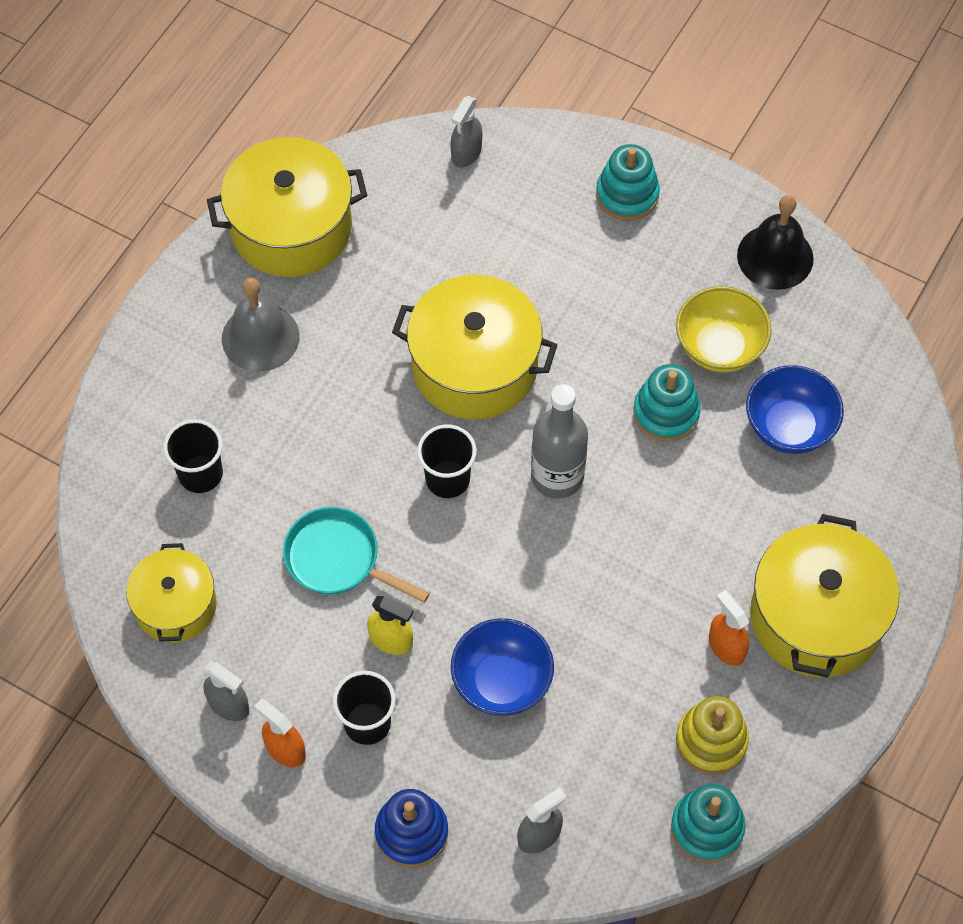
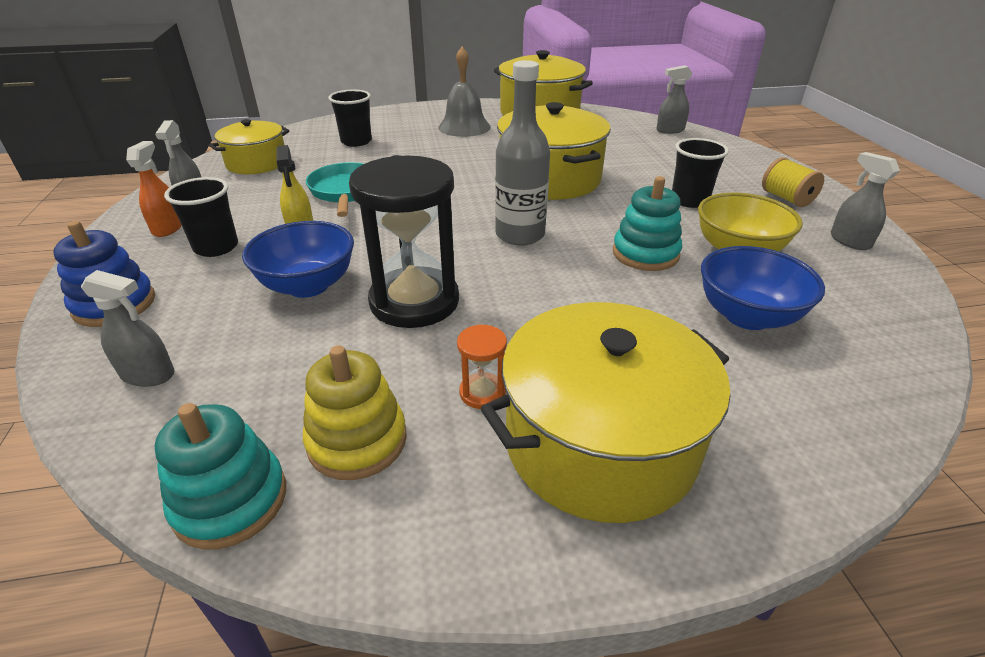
camera: 50 degrees right, 25 degrees down
black cup [417,424,477,498] -> black cup moved to [672,138,729,208]
turquoise stacking toy [596,144,660,221] -> none
orange spray bottle [709,590,749,666] -> orange hourglass [457,324,507,409]
black bell [737,195,814,290] -> grey spray bottle [831,152,900,250]
none -> black hourglass [349,155,459,328]
none -> yellow spool [762,157,824,207]

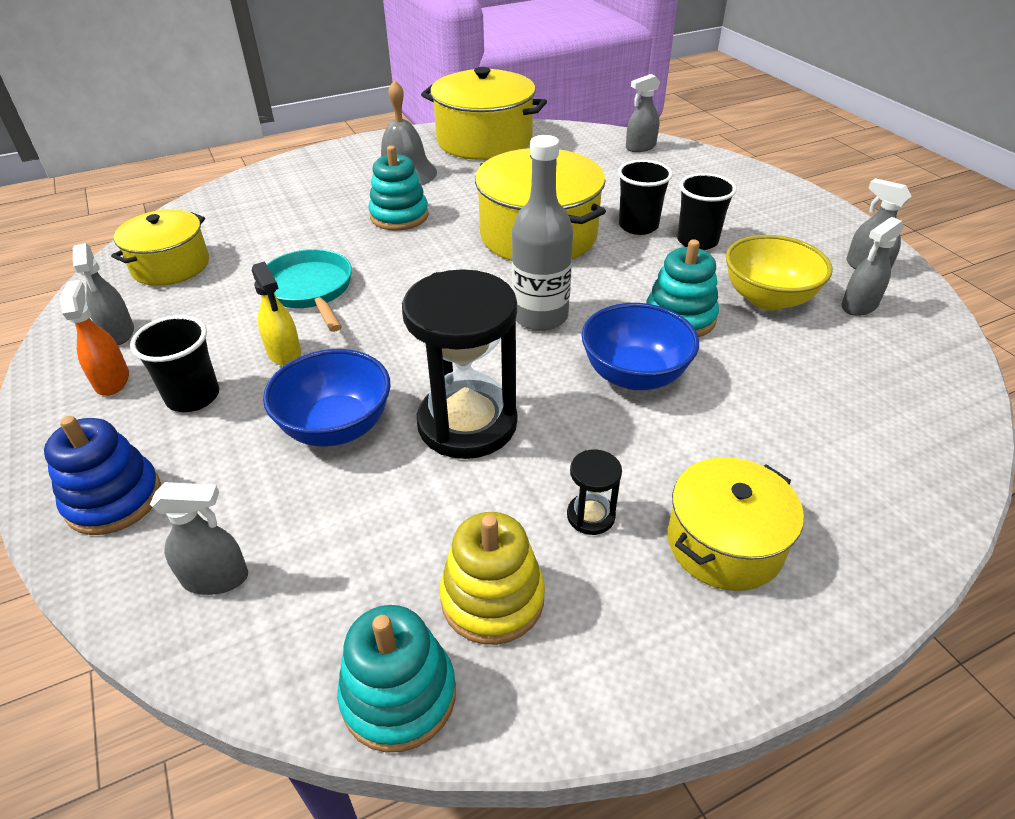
camera: 15 degrees left, 5 degrees up
black cup [328,90,372,147] -> black cup moved to [618,160,673,235]
orange hourglass [457,324,507,409] -> black hourglass [567,450,622,535]
yellow pot [481,302,730,523] -> yellow pot [668,457,804,591], size x0.62
blue bowl [701,246,825,330] -> blue bowl moved to [581,303,699,390]
yellow spool [762,157,824,207] -> none
none -> turquoise stacking toy [368,146,429,231]
none -> grey spray bottle [841,217,904,316]

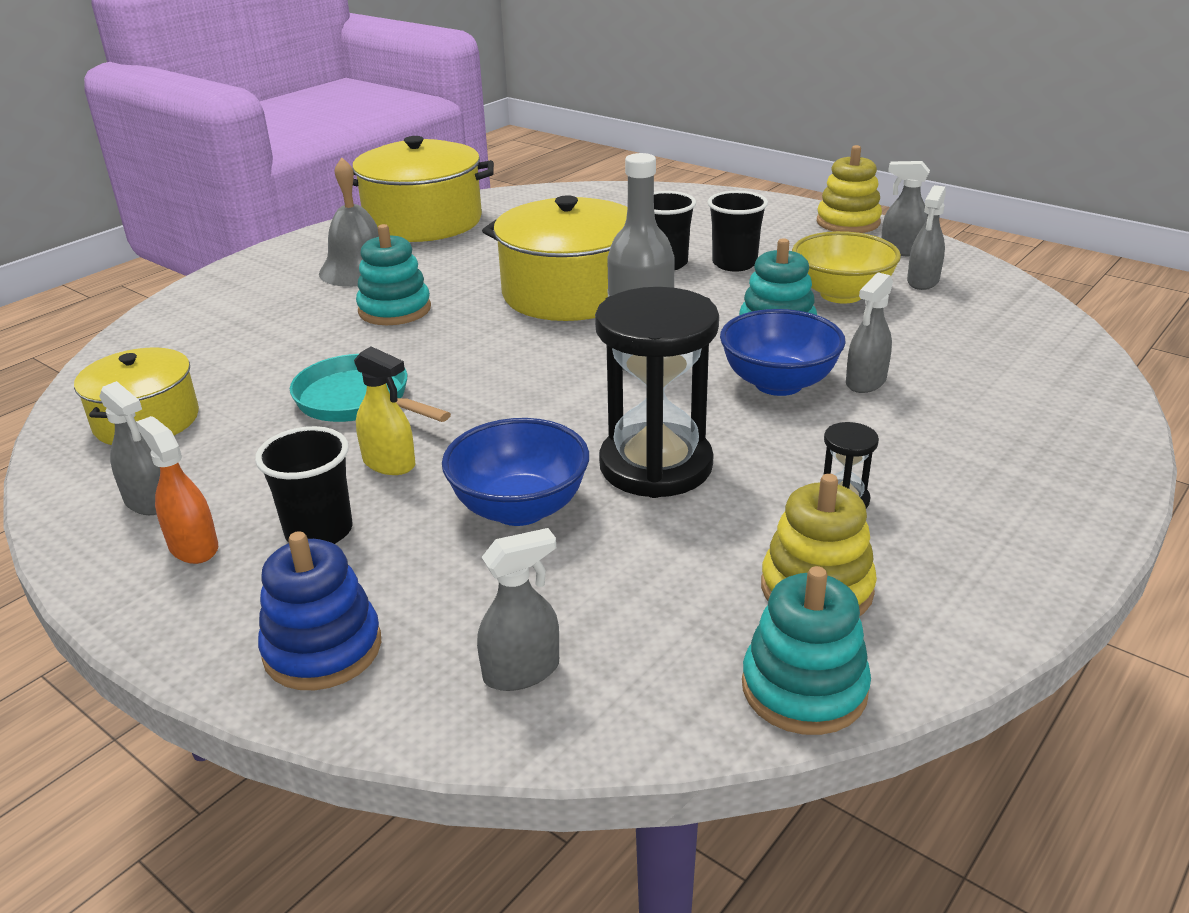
camera: 25 degrees left, 10 degrees down
grey spray bottle [626,74,660,152] -> grey spray bottle moved to [846,272,893,393]
yellow pot [668,457,804,591] -> none
none -> yellow stacking toy [817,145,882,233]

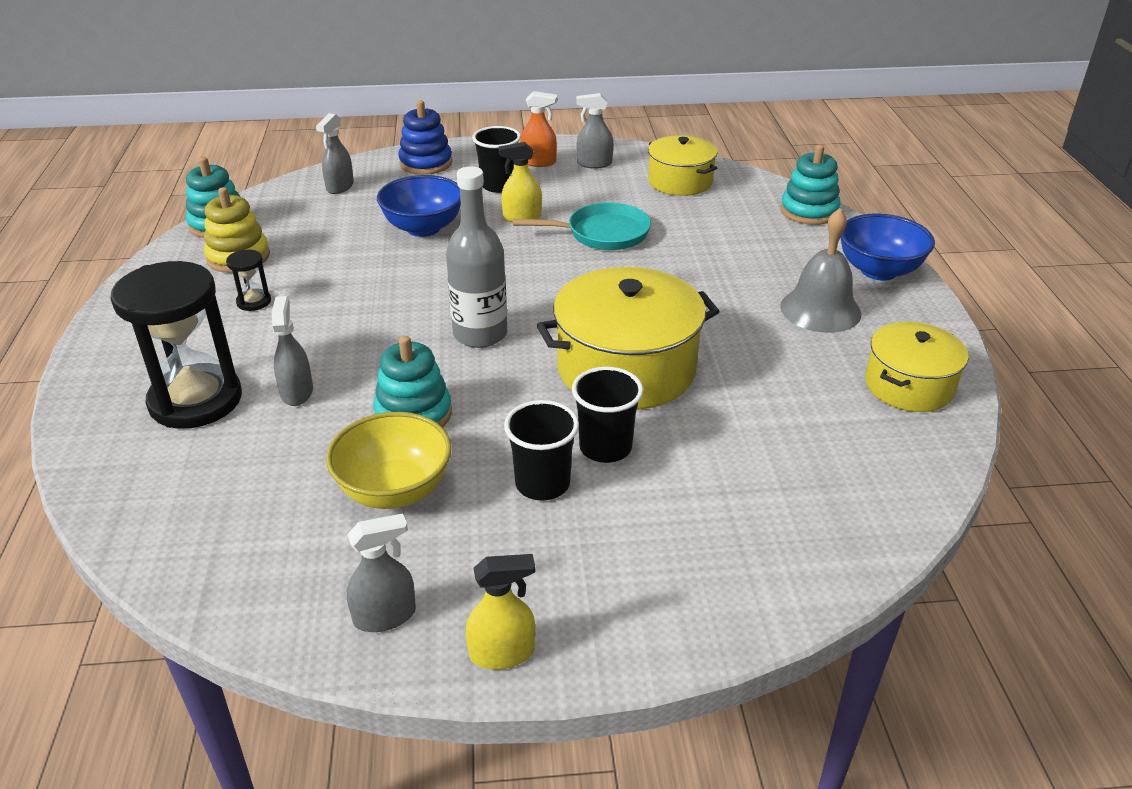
camera: 135 degrees right, 5 degrees up
yellow pot [352,136,494,242] -> yellow pot [865,322,969,412], size x0.62
turquoise stacking toy [356,224,431,325] -> turquoise stacking toy moved to [780,145,840,225]
black hourglass [595,287,719,498] -> black hourglass moved to [111,261,242,429]
blue bowl [720,309,846,396] -> blue bowl moved to [840,214,935,281]
yellow stacking toy [817,145,882,233] -> yellow spray bottle [466,554,535,669]
grey spray bottle [907,185,946,290] -> none

